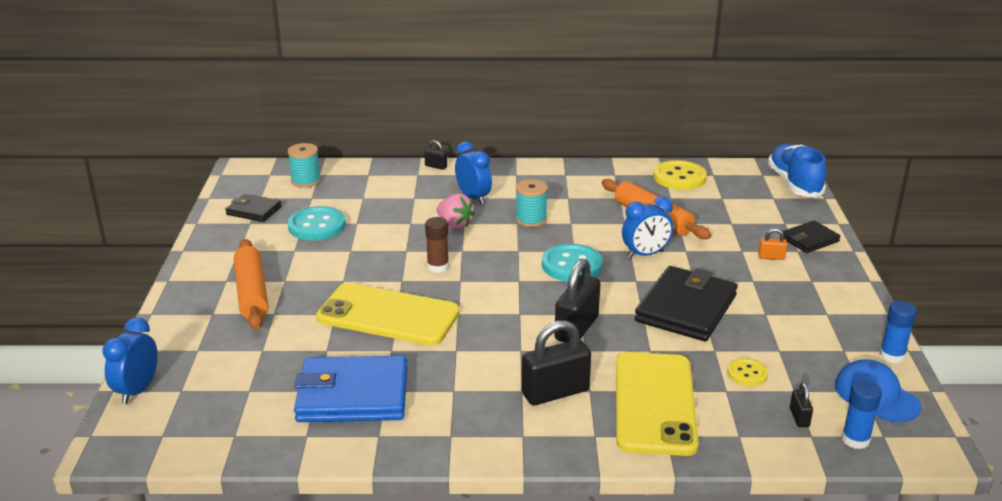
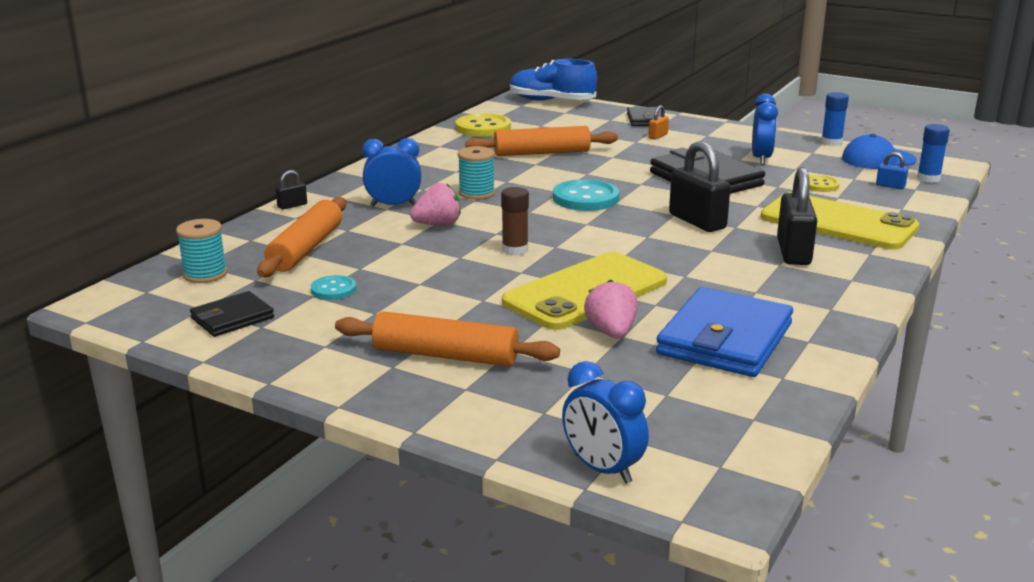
camera: 60 degrees left, 5 degrees down
turquoise button [288,206,346,241] -> turquoise button [311,275,356,300], size x0.56
blue clock [622,196,673,259] -> blue clock moved to [752,94,778,165]
black padlock [790,382,813,427] -> blue padlock [876,152,908,189]
none -> orange rolling pin [257,197,346,277]
none -> pink strawberry [584,280,638,339]

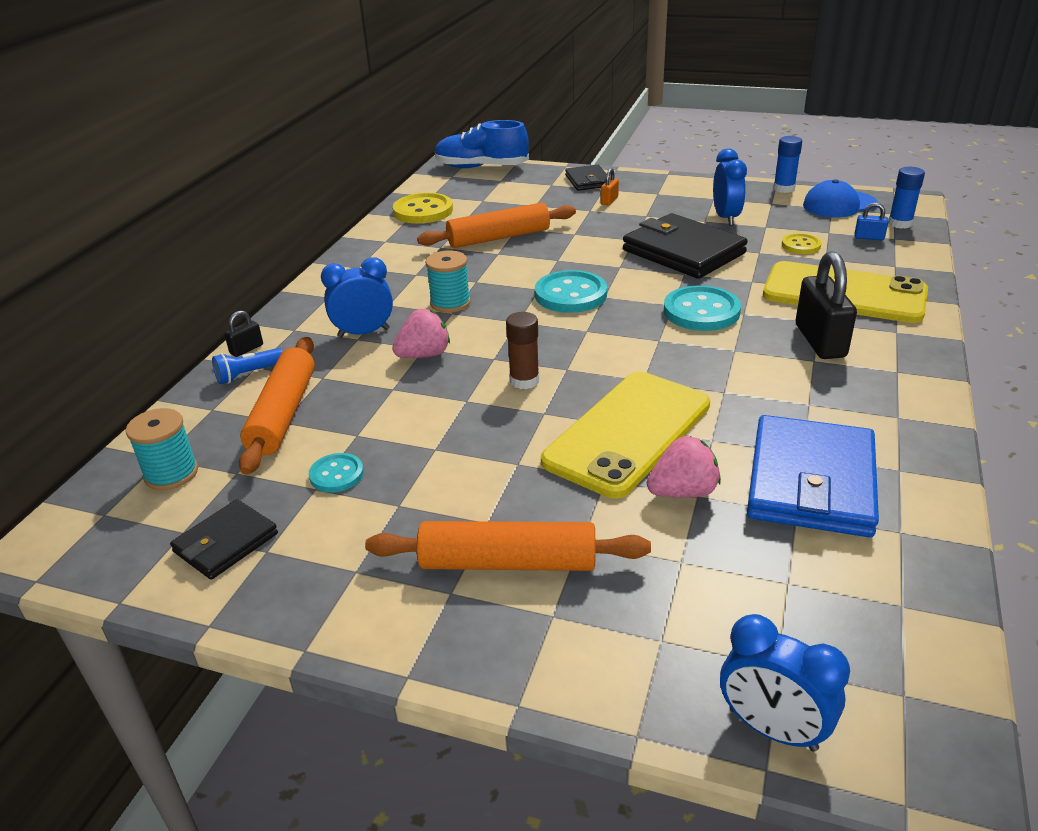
camera: 10 degrees left, 10 degrees up
pink strawberry [584,280,638,339] -> pink strawberry turned 90 degrees clockwise [647,436,721,498]
black padlock [669,141,731,232] -> turquoise button [664,286,741,331]
none -> blue flashlight [212,348,283,384]

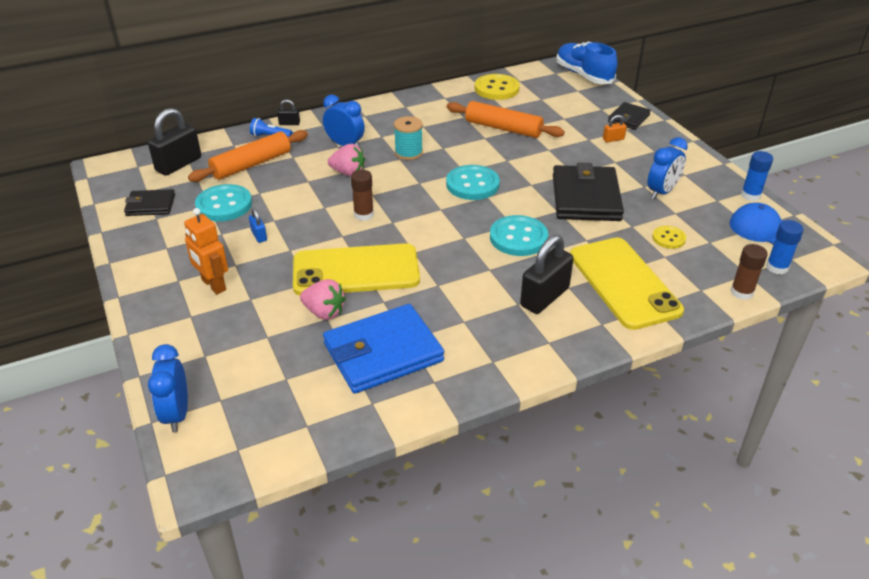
camera: 45 degrees right, 5 degrees up
turquoise spool [126,408,198,490] -> black padlock [148,108,201,176]
turquoise button [309,453,364,493] -> turquoise button [195,184,252,221], size x1.78
orange rolling pin [365,521,651,571] -> orange robot [184,208,228,294]
blue padlock [855,202,888,240] -> blue padlock moved to [249,208,267,243]
none -> brown glue stick [730,244,768,300]

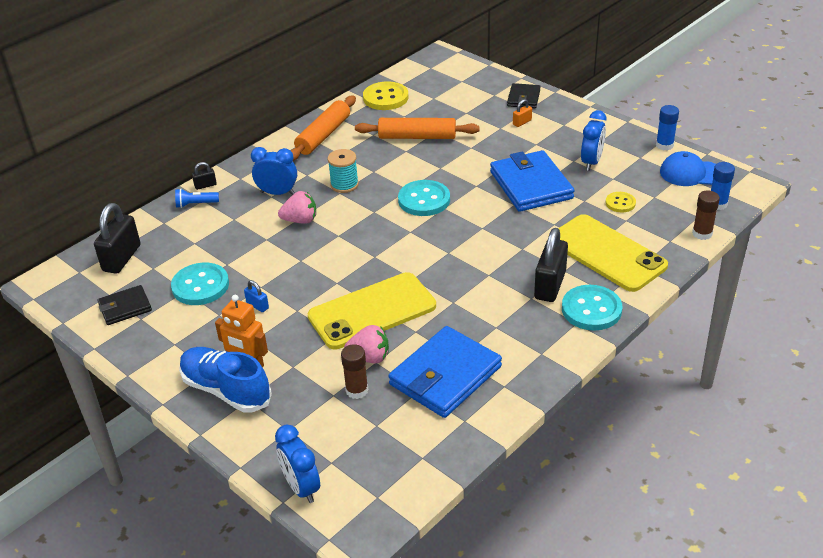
camera: 20 degrees left, 0 degrees up
orange rolling pin [188,130,308,182] -> orange rolling pin moved to [290,96,356,161]
brown glue stick [351,170,374,221] -> brown glue stick moved to [341,344,368,399]
turquoise button [490,215,548,256] -> turquoise button moved to [562,285,622,331]
black wallet [553,162,624,221] -> blue wallet [490,150,575,212]
blue shoe [556,42,617,84] -> blue shoe moved to [179,347,272,413]

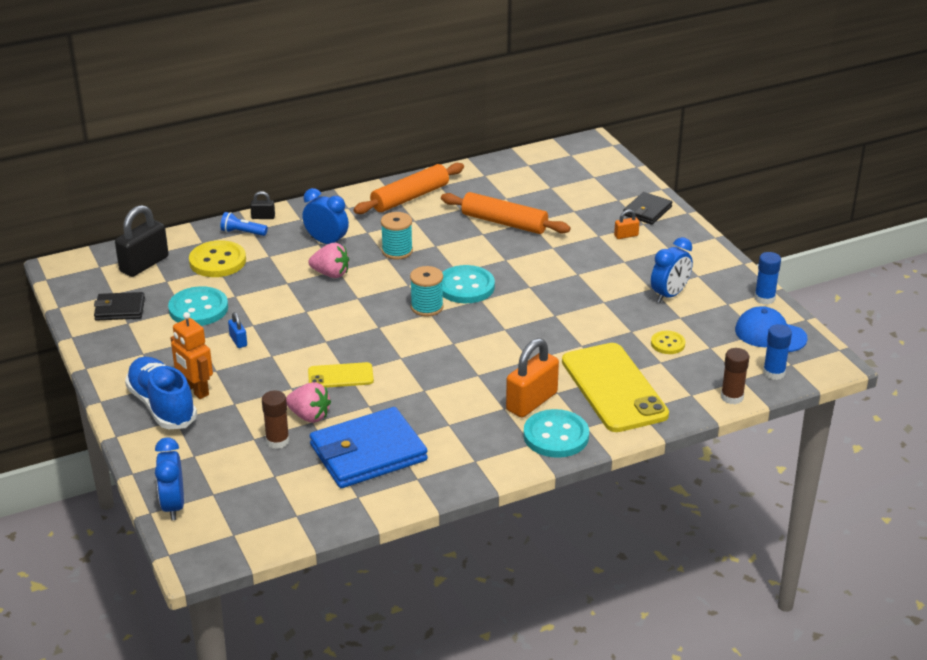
camera: 20 degrees right, 5 degrees down
yellow phone [308,272,436,349] -> yellow phone [308,362,374,388], size x0.50
yellow button [363,81,408,110] -> yellow button moved to [189,240,246,277]
blue wallet [490,150,575,212] -> none
black padlock [534,228,568,302] -> orange padlock [506,338,559,418]
none -> turquoise spool [410,266,444,316]

